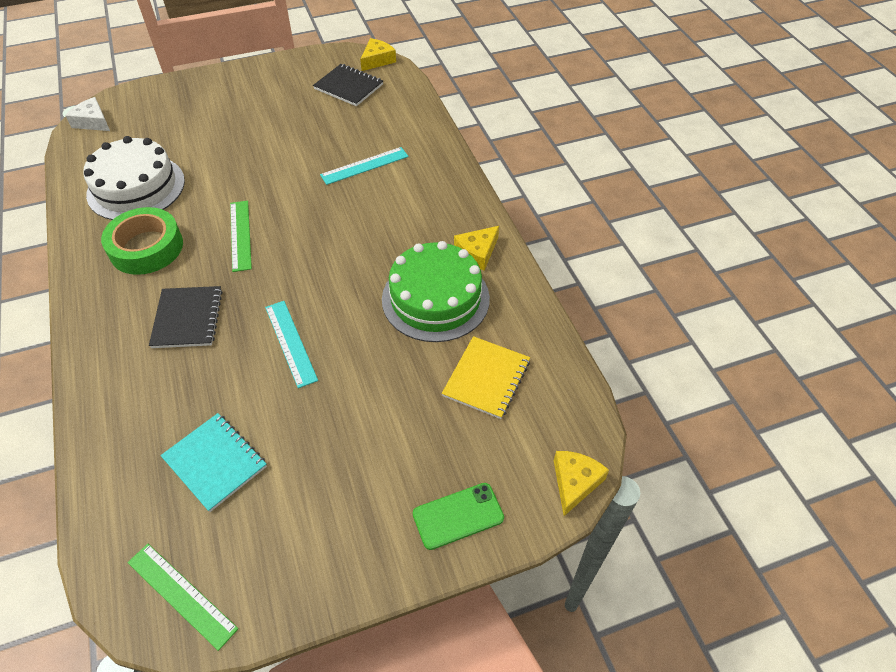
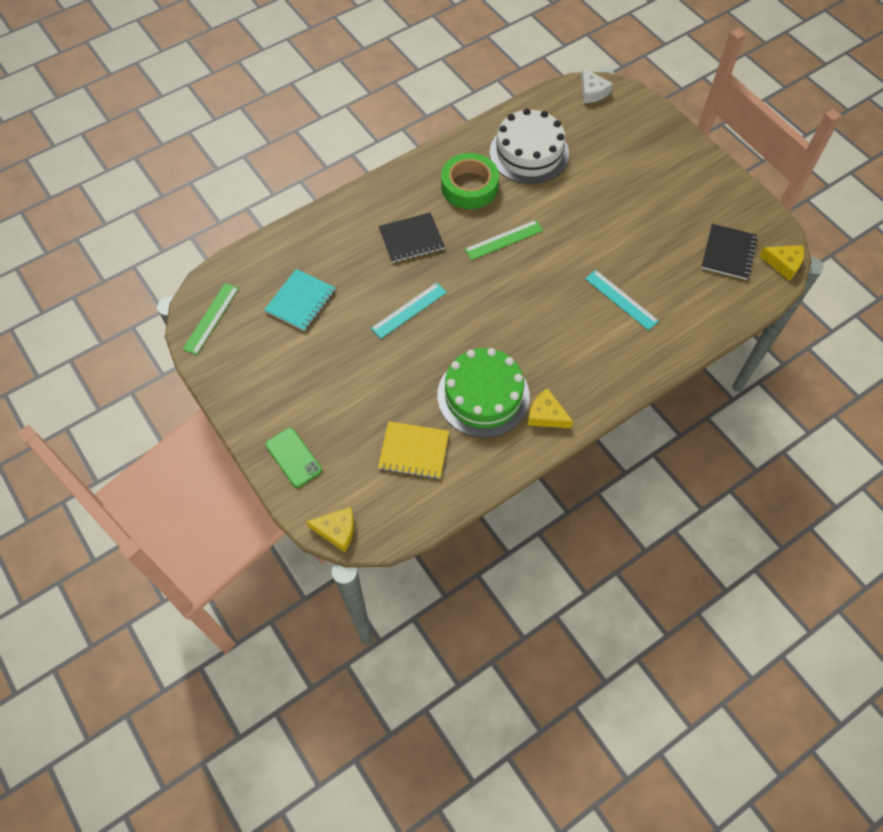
camera: 75 degrees right, 10 degrees up
white cheese [65,97,110,131] -> white cheese turned 135 degrees clockwise [581,68,613,103]

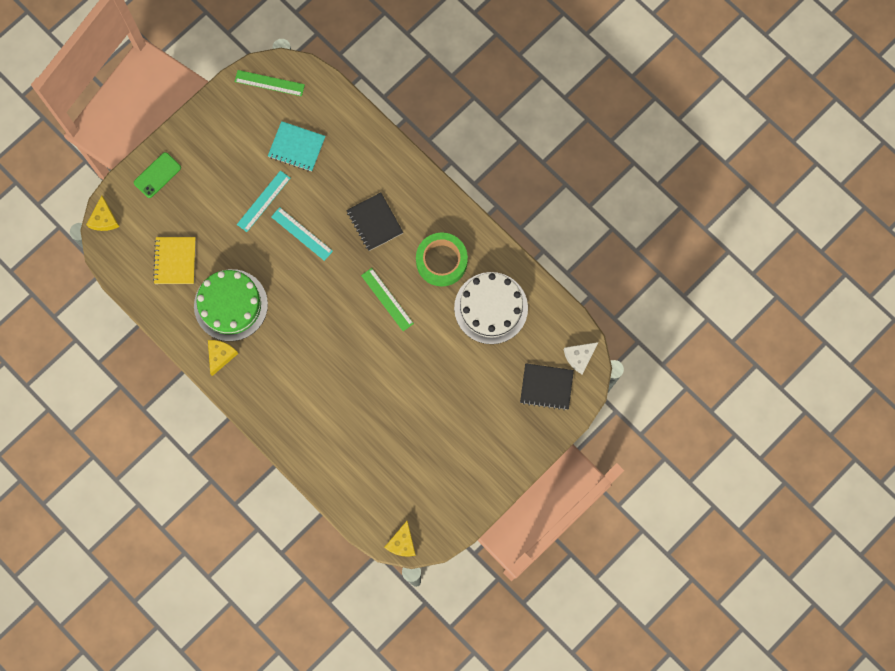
camera: 80 degrees right, 15 degrees up
turquoise ruler [585,270,659,330] -> turquoise ruler moved to [237,170,290,232]
black notebook [701,224,758,280] -> black notebook moved to [520,363,574,411]

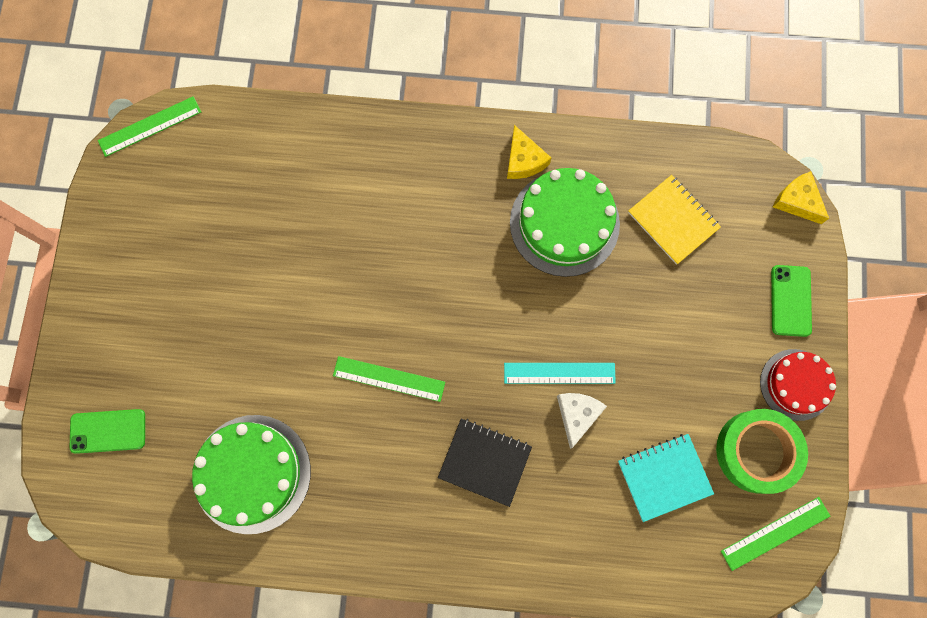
camera: 140 degrees right, 0 degrees up
turquoise ruler [237,170,290,232] -> none
yellow cheese [384,521,416,557] -> green ruler [98,96,201,157]
green tape [416,232,468,286] -> green tape moved to [716,409,808,494]
white cake [454,272,528,344] -> green cake [192,415,311,534]
black notebook [520,363,574,411] -> green phone [70,409,145,454]
white cheese [564,342,598,374] -> white cheese moved to [557,393,607,449]
none -> red cake [760,349,836,421]

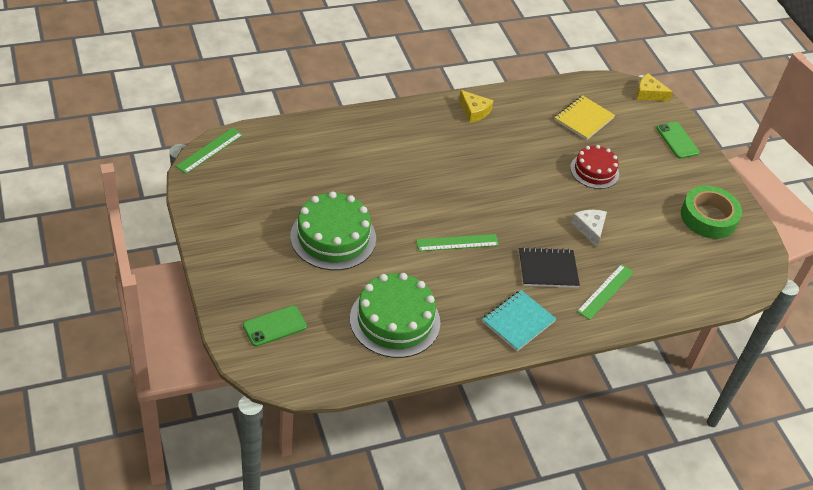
camera: 30 degrees left, 30 degrees down
turquoise ruler [504,363,616,384] -> none
green cake [510,168,620,277] -> green cake moved to [290,191,376,270]
turquoise notebook [618,434,714,522] -> turquoise notebook moved to [482,290,556,351]
yellow notebook [628,175,721,265] -> yellow notebook turned 75 degrees counterclockwise [554,95,615,140]
green ruler [721,497,830,571] -> green ruler moved to [577,264,634,320]
red cake [760,349,836,421] -> red cake moved to [570,145,619,189]

